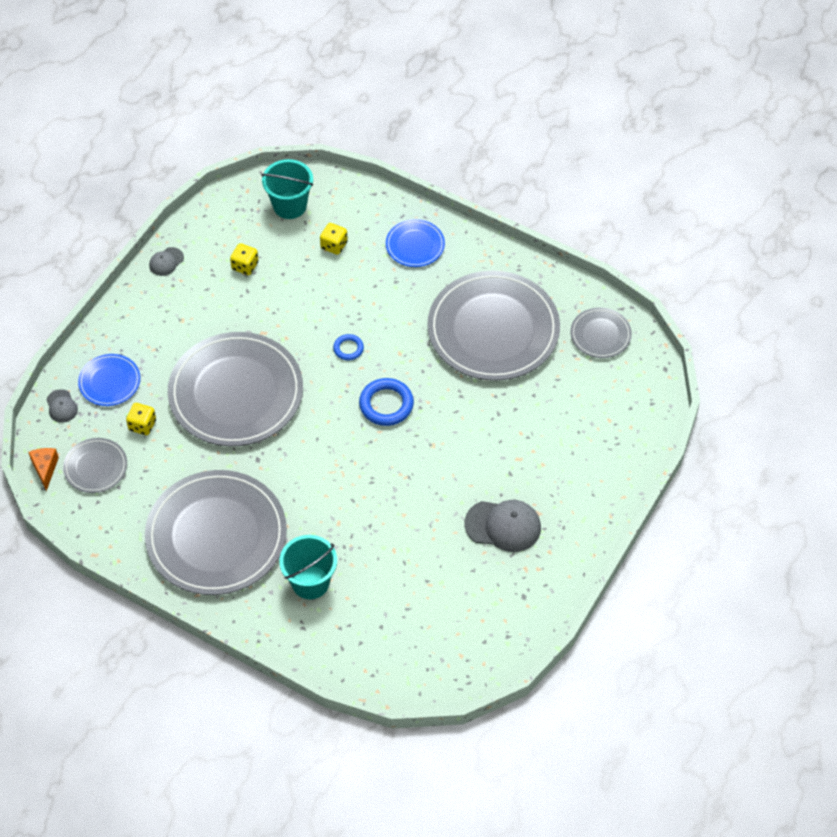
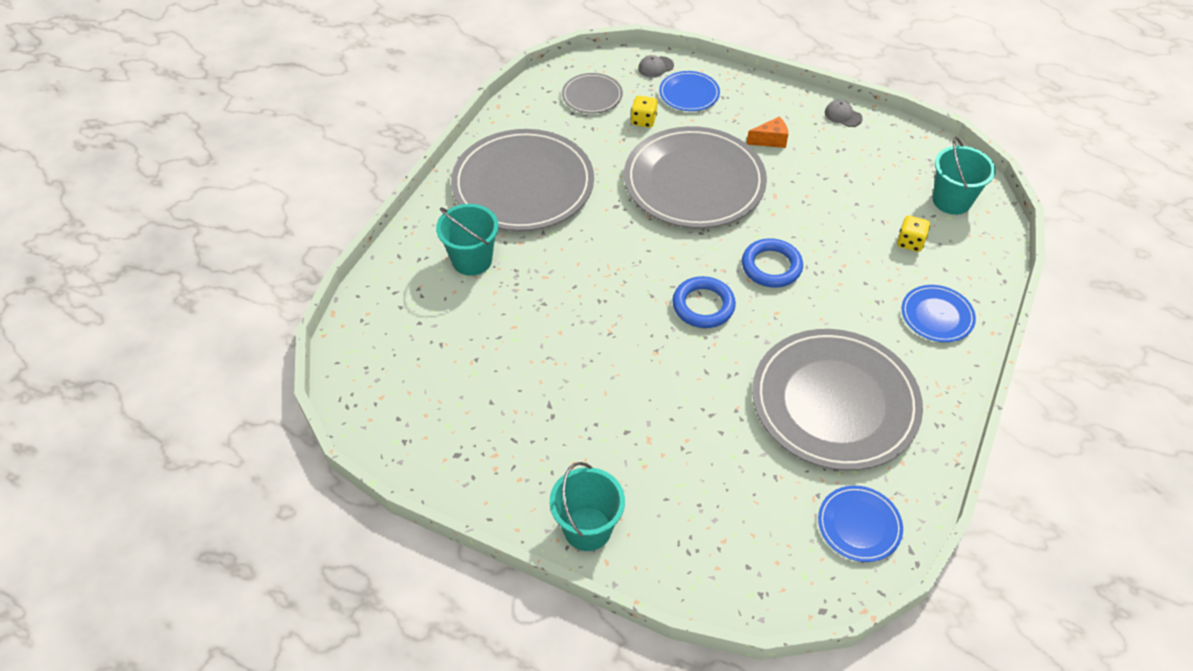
camera: 85 degrees right, 5 degrees down
orange cheese [29,448,59,491] -> orange cheese moved to [746,117,788,148]
yellow dice [230,243,259,275] -> none
blue ring [333,334,364,360] -> blue ring [742,238,803,288], size x1.76
grey cap [465,500,541,552] -> none
grey plate [570,307,632,358] -> blue plate [818,486,903,562]
none -> turquoise bucket [550,462,625,551]

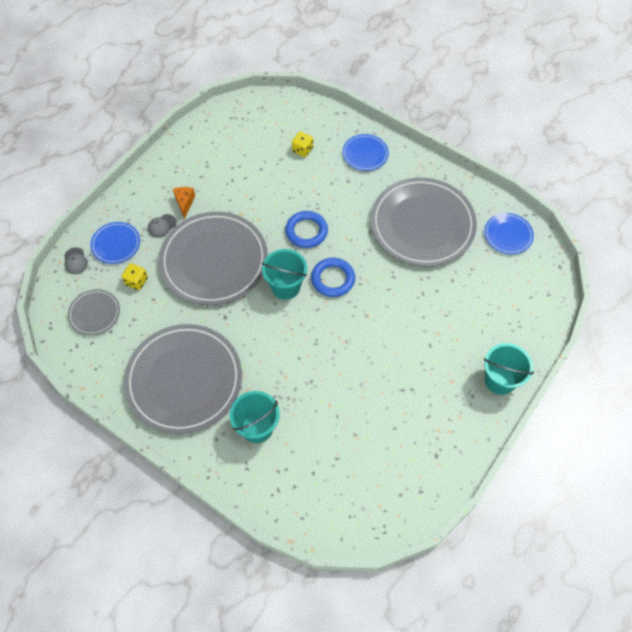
camera: 80 degrees left, 10 degrees up
grey cap [825,100,863,127] -> grey cap moved to [148,214,177,238]
turquoise bucket [933,137,996,215] -> turquoise bucket moved to [262,249,307,300]

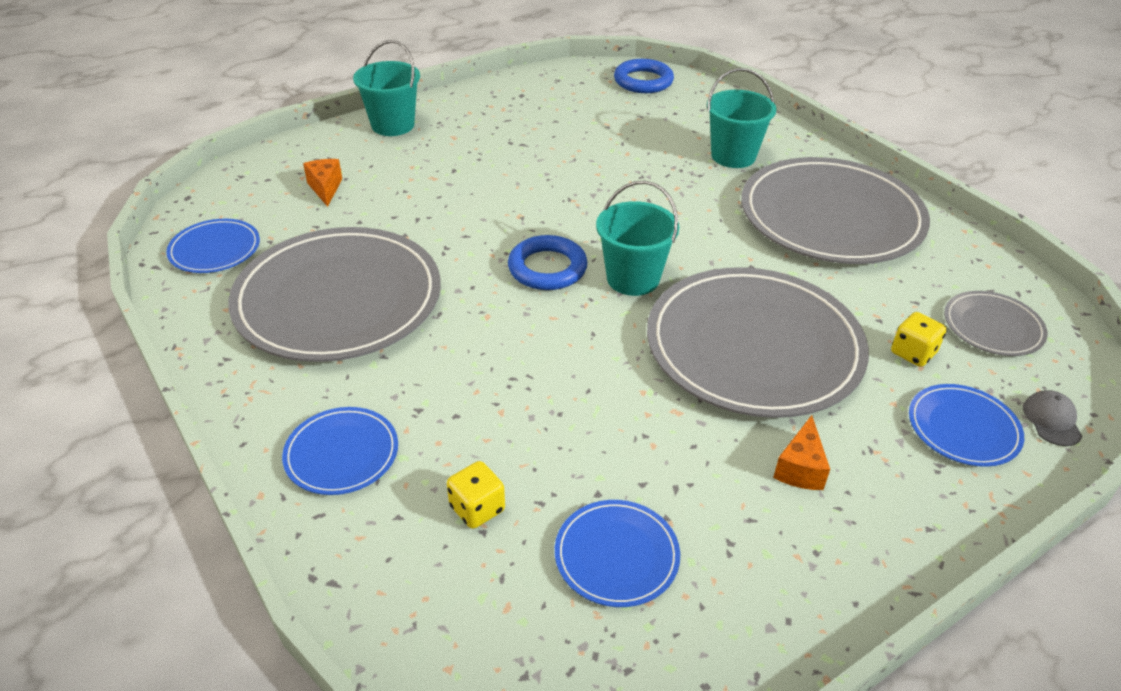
camera: 160 degrees left, 20 degrees down
grey cap [148,214,177,238] -> none
blue ring [285,211,328,248] -> blue ring moved to [614,59,674,93]
none -> orange cheese [303,159,342,207]
none -> blue plate [555,500,680,607]

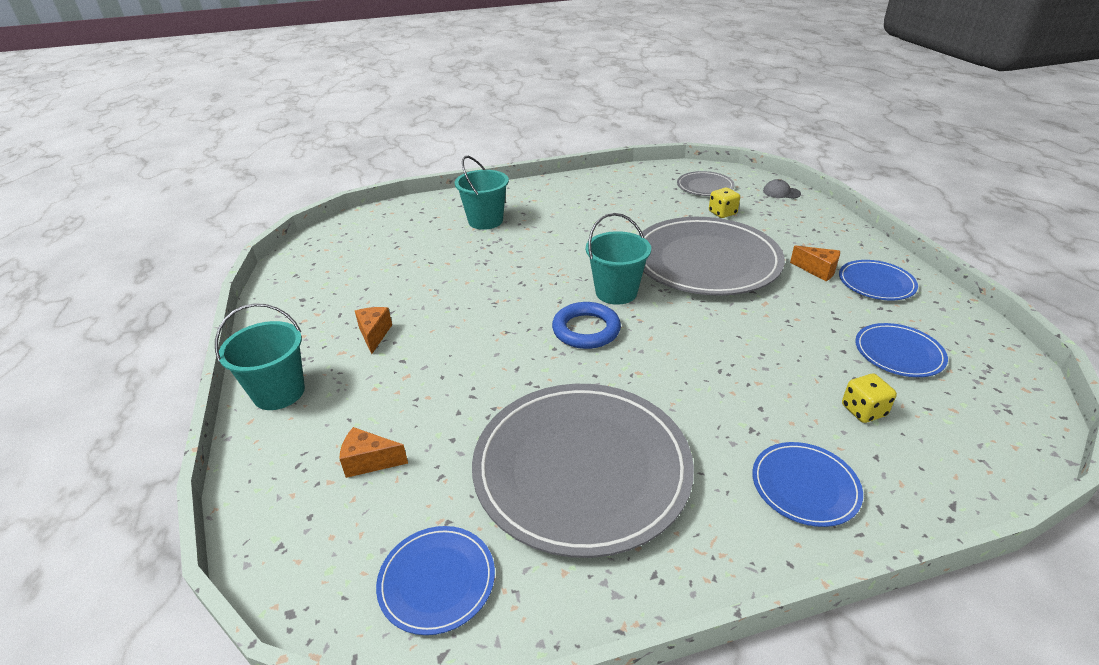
camera: 70 degrees left, 5 degrees down
blue ring [614,59,674,93] -> none
grey plate [741,157,930,264] -> none
blue plate [909,384,1024,467] -> blue plate moved to [839,260,918,300]
none -> orange cheese [355,307,392,354]

